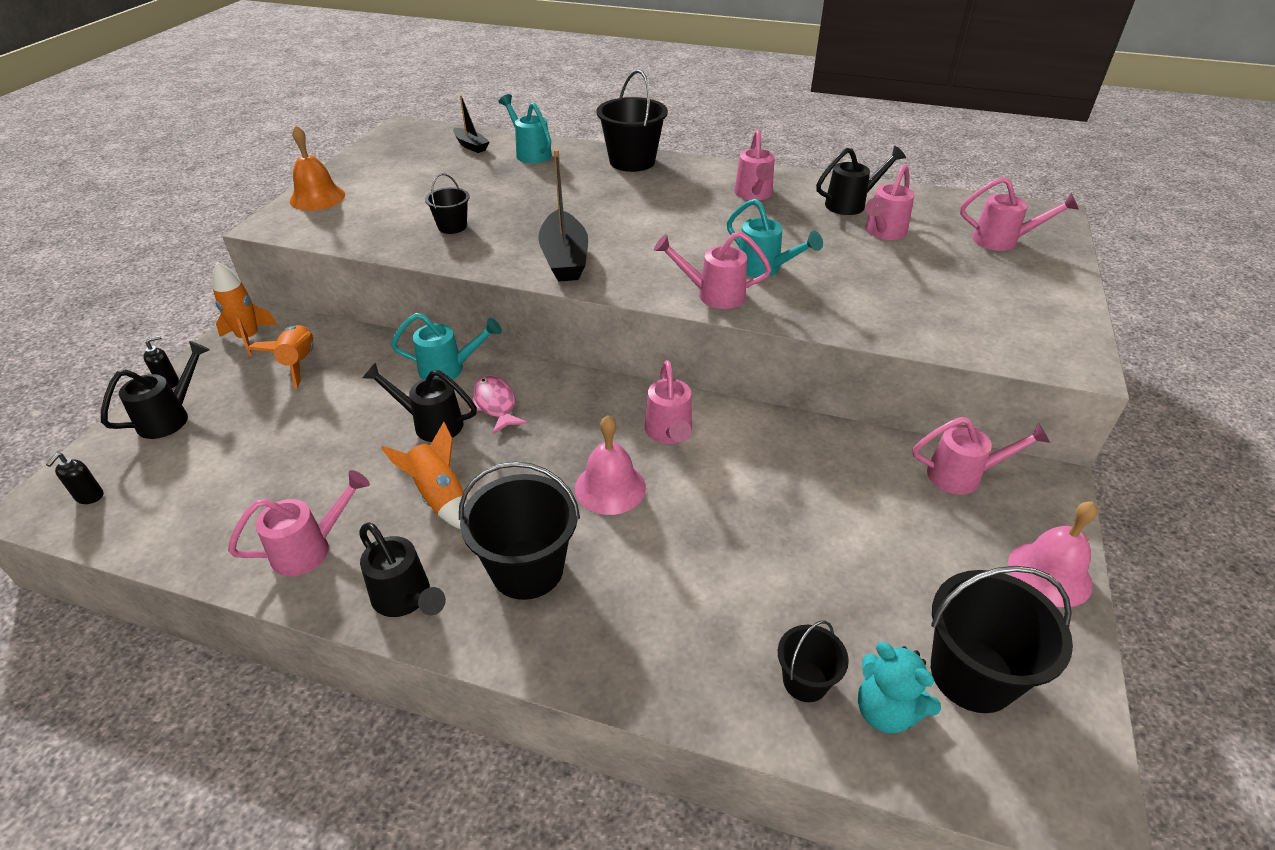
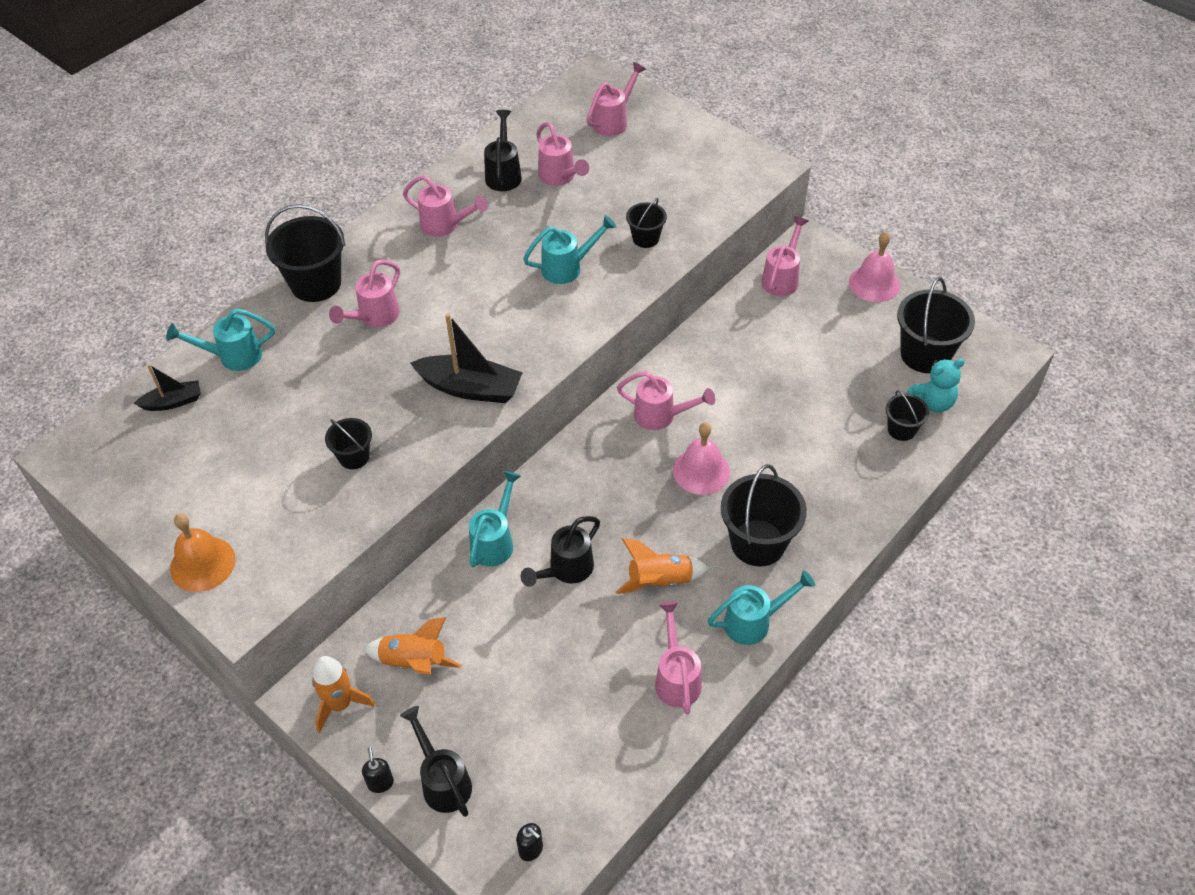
camera: 65 degrees left, 10 degrees up
black watering can [359,523,446,617] -> turquoise watering can [708,570,815,645]
pink fish [469,376,527,434] -> none
pink watering can [654,232,772,309] -> pink watering can moved to [329,260,400,327]
none -> black bucket [626,198,667,248]

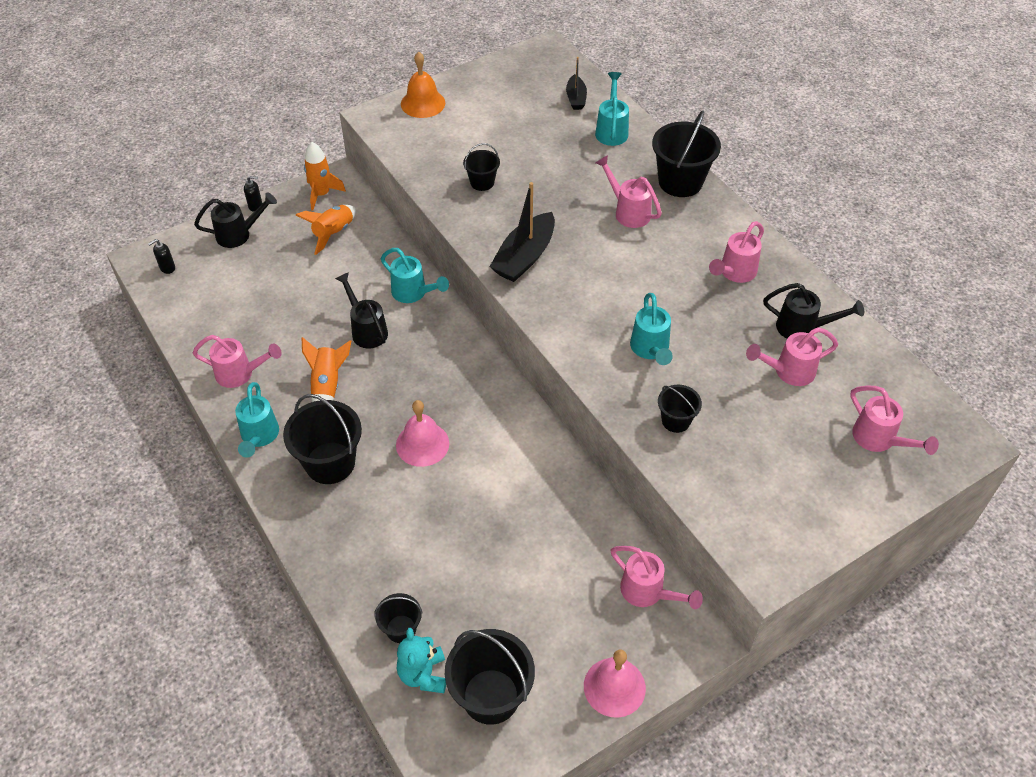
camera: 105 degrees right, 0 degrees up
pink watering can [617,371,715,430] -> none

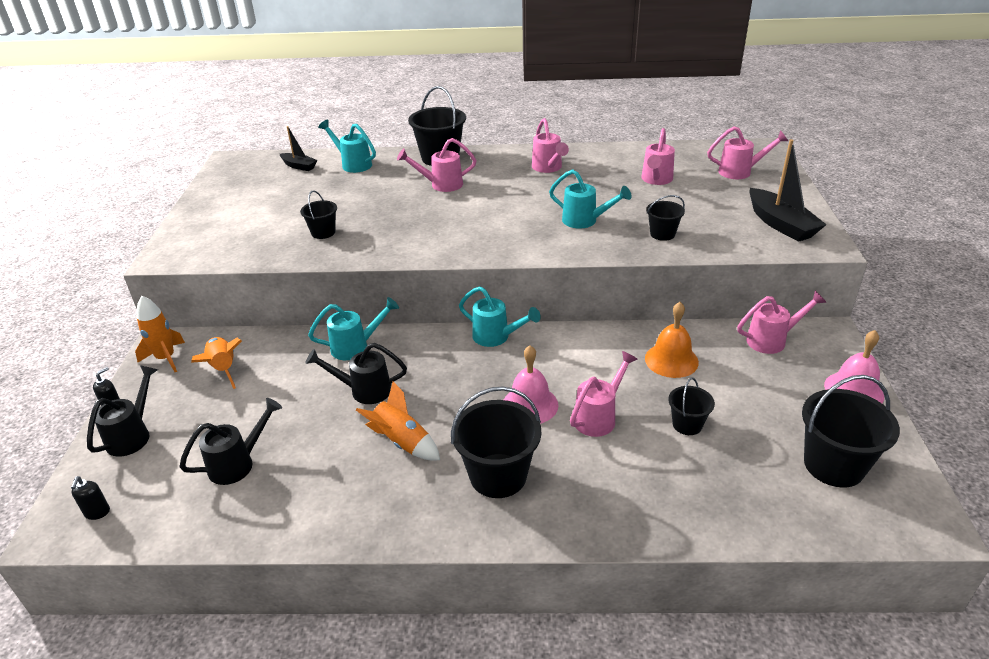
camera: 55 degrees left, 15 degrees down
pink watering can [193,335,282,388] -> pink watering can moved to [570,351,638,437]
turquoise watering can [235,382,279,458] -> turquoise watering can moved to [459,286,541,347]
black bucket [374,593,423,643] -> black bucket moved to [668,377,715,435]
turquoise teddy bear [397,628,446,693] -> none
orange bell [401,52,445,118] -> orange bell moved to [645,302,699,378]
black boat [489,182,555,282] -> black boat moved to [750,139,827,242]
black watering can [763,283,864,339] -> black watering can moved to [180,398,282,485]

